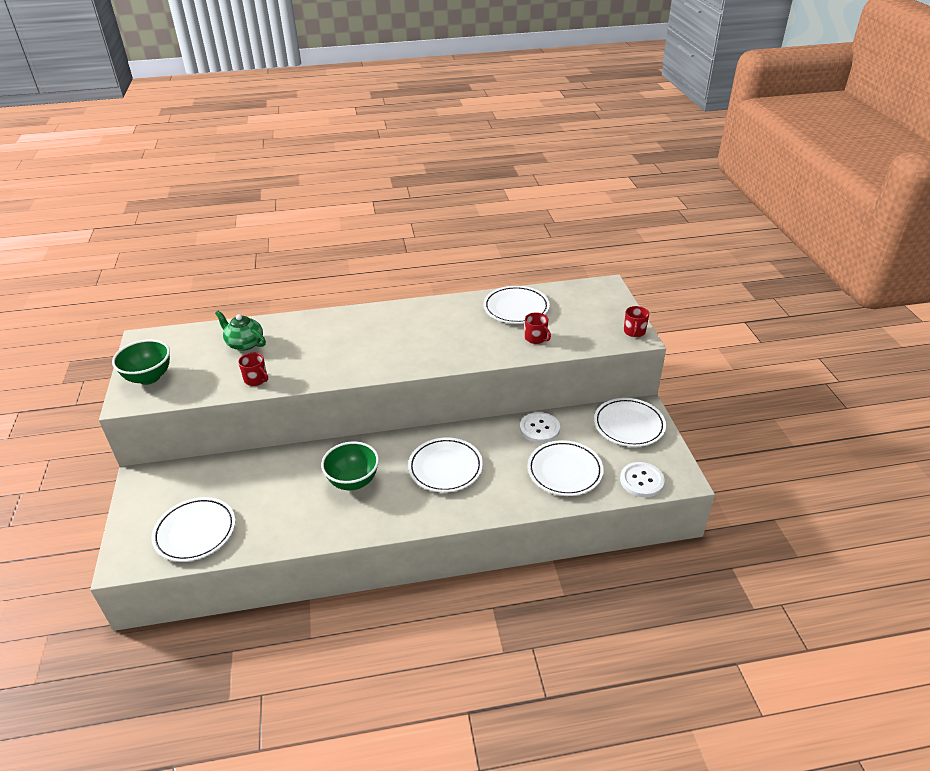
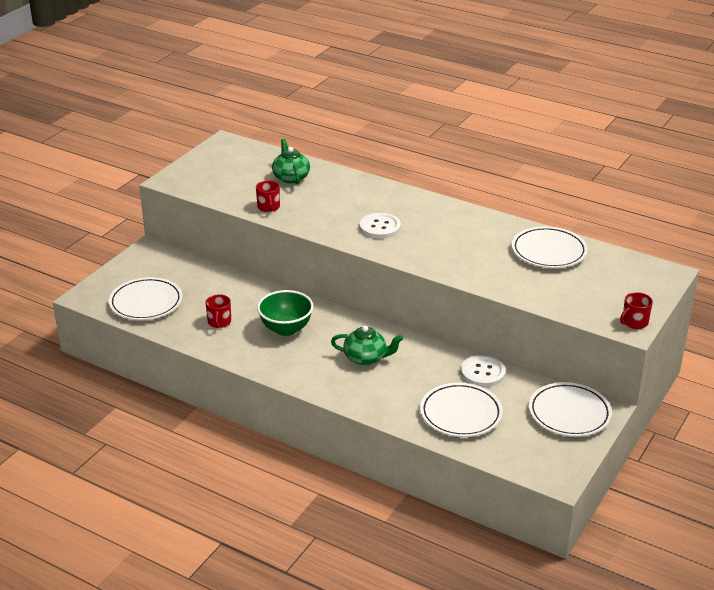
camera: 40 degrees right, 5 degrees down
green bowl [112,339,170,385] -> none
white plate [408,437,483,493] -> green teapot [331,326,403,365]
red mug [525,312,551,344] -> red mug moved to [206,294,231,328]
white button [620,462,665,497] -> white button moved to [359,213,401,239]

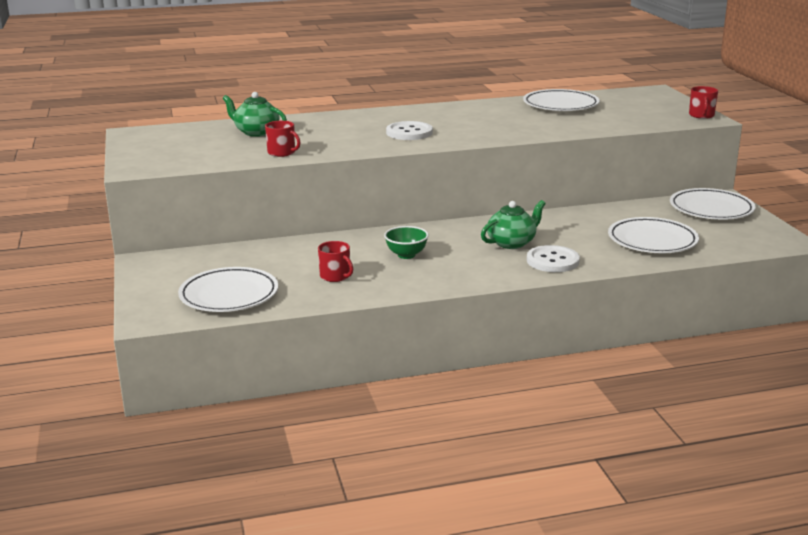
camera: 45 degrees left, 10 degrees down
green bowl [257,290,313,336] -> green bowl [384,226,429,259], size x0.65
white button [461,355,506,387] -> white button moved to [527,245,580,272]

